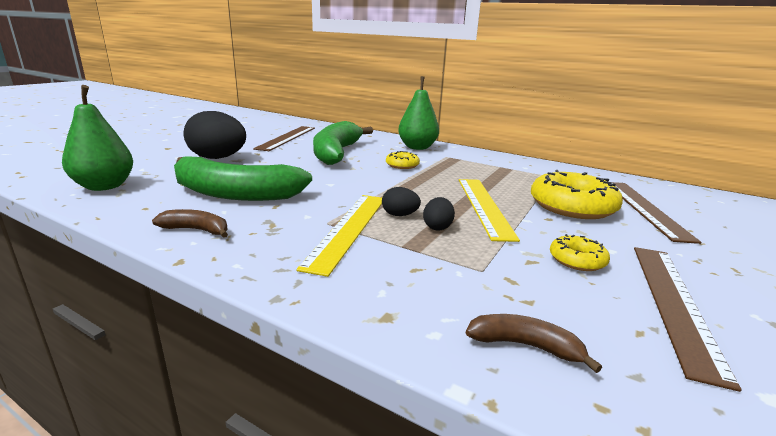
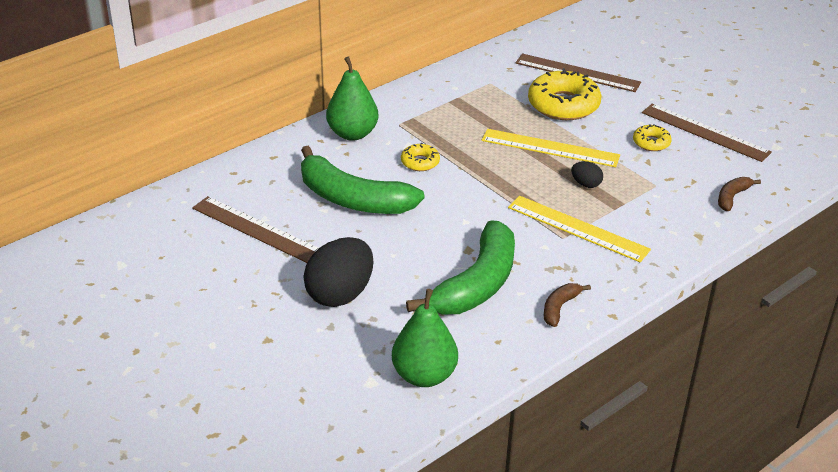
camera: 70 degrees left, 15 degrees up
black egg [382,187,421,216] -> none

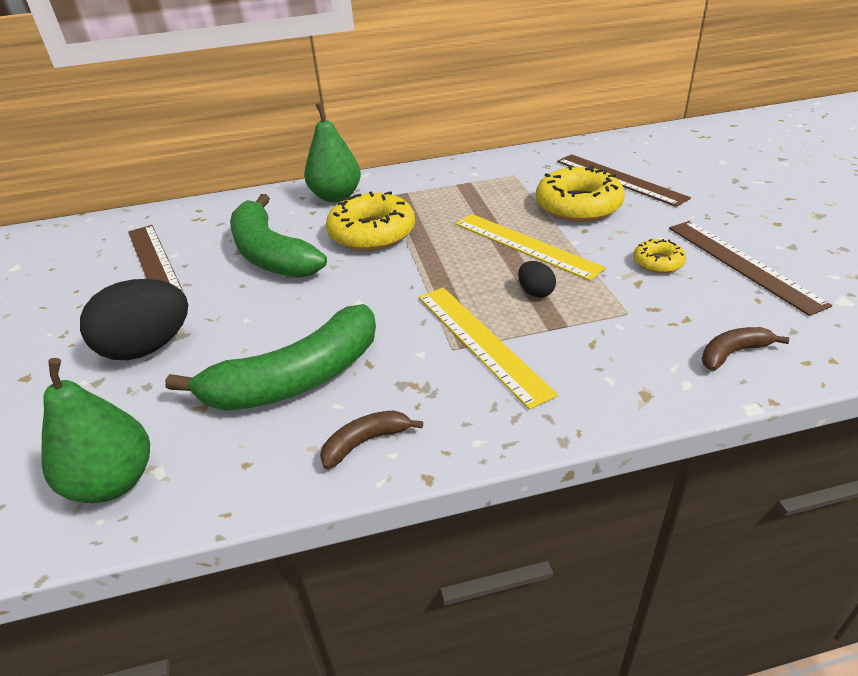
camera: 30 degrees right, 0 degrees up
yellow donut [401,143,440,171] -> yellow donut [326,191,415,251], size x1.99

